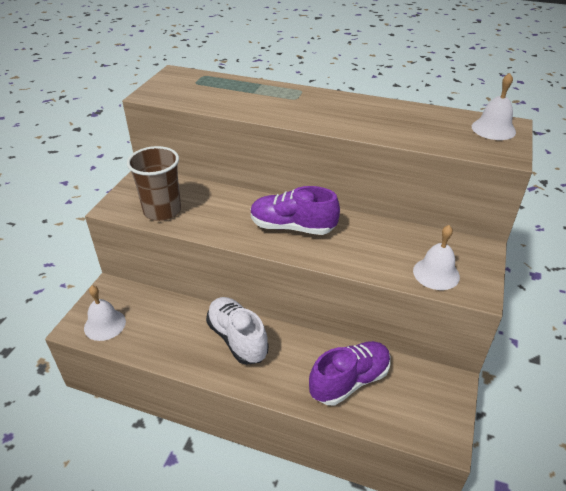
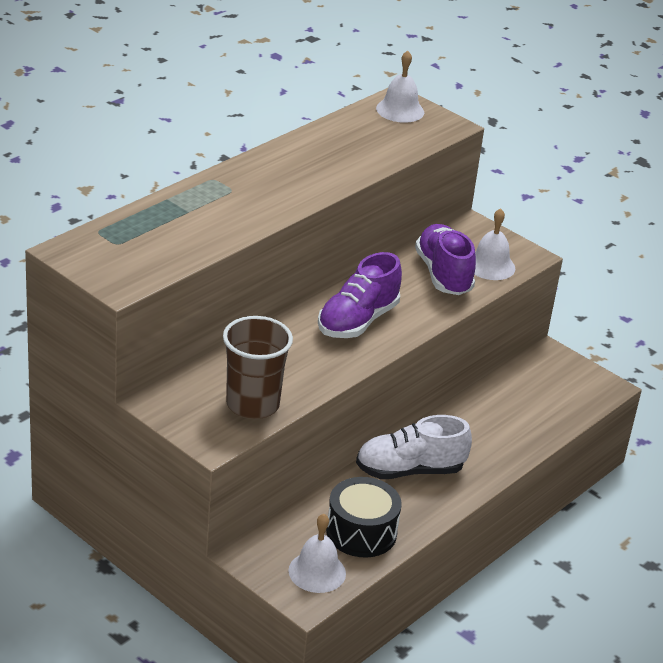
camera: 70 degrees left, 5 degrees down
purple shoe [309,341,391,406] -> purple shoe moved to [415,224,476,295]
none -> black drum [326,477,402,558]

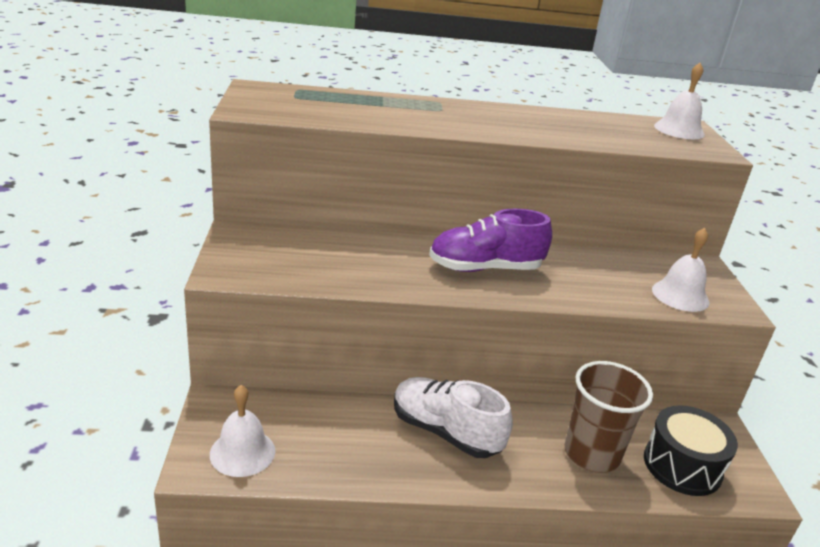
camera: 45 degrees right, 5 degrees down
brown cup [223,316,293,419] -> brown cup moved to [565,361,653,473]
black drum [326,477,402,558] -> black drum moved to [644,405,738,496]
purple shoe [415,224,476,295] -> none

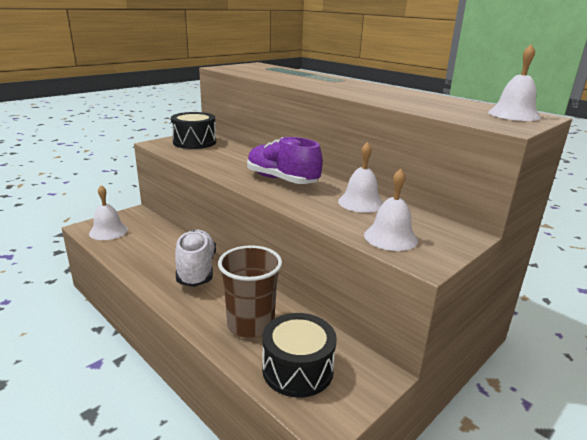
camera: 50 degrees right, 5 degrees down
none -> black drum [171,112,216,149]
none -> white bell [338,142,383,213]

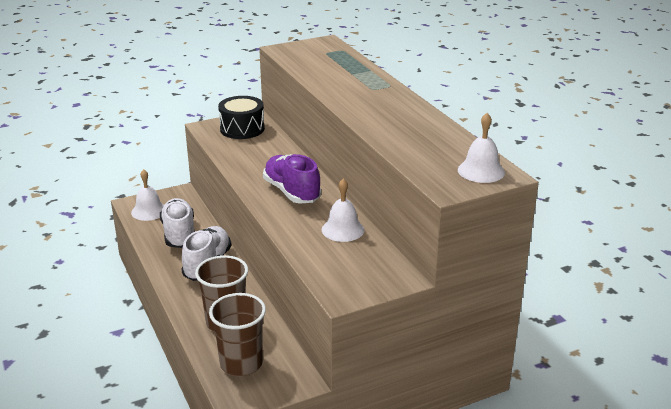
camera: 20 degrees right, 5 degrees up
black drum [262,313,337,398] -> brown cup [209,293,266,376]
white bell [364,169,418,251] -> none
none -> white shoe [160,198,195,248]

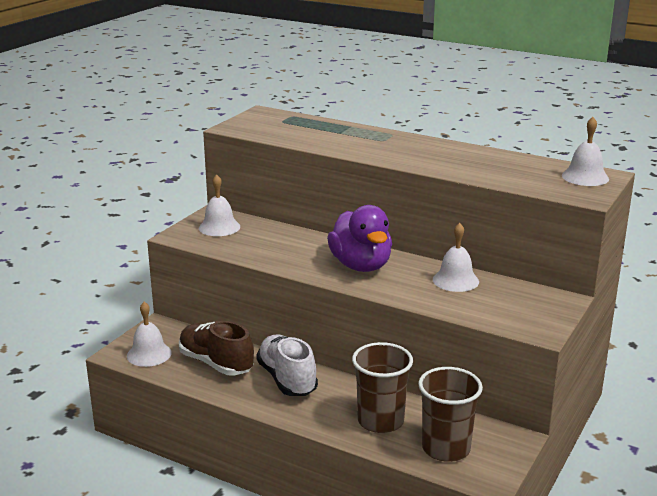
camera: 35 degrees left, 5 degrees down
white shoe [160,198,195,248] -> brown shoe [179,321,254,376]
black drum [218,96,265,139] -> white bell [199,175,240,236]
purple shoe [263,154,321,204] -> purple duck [327,205,392,272]

